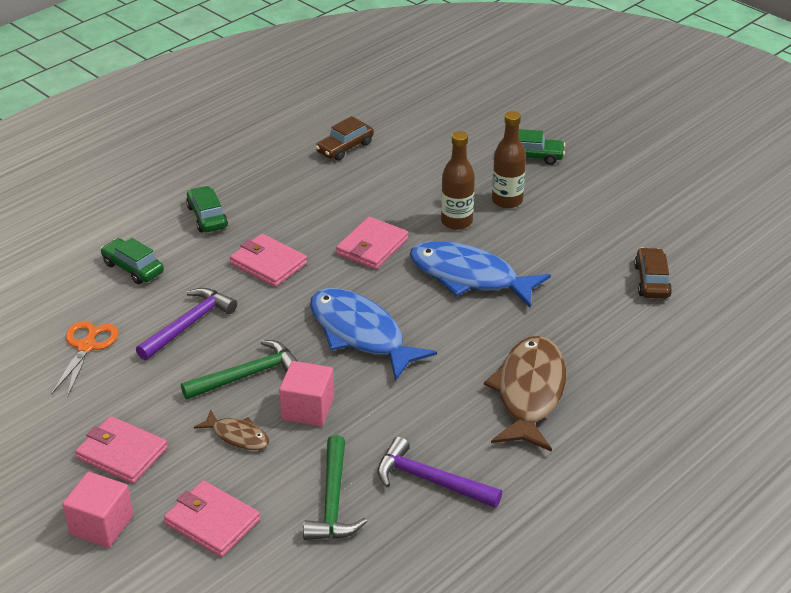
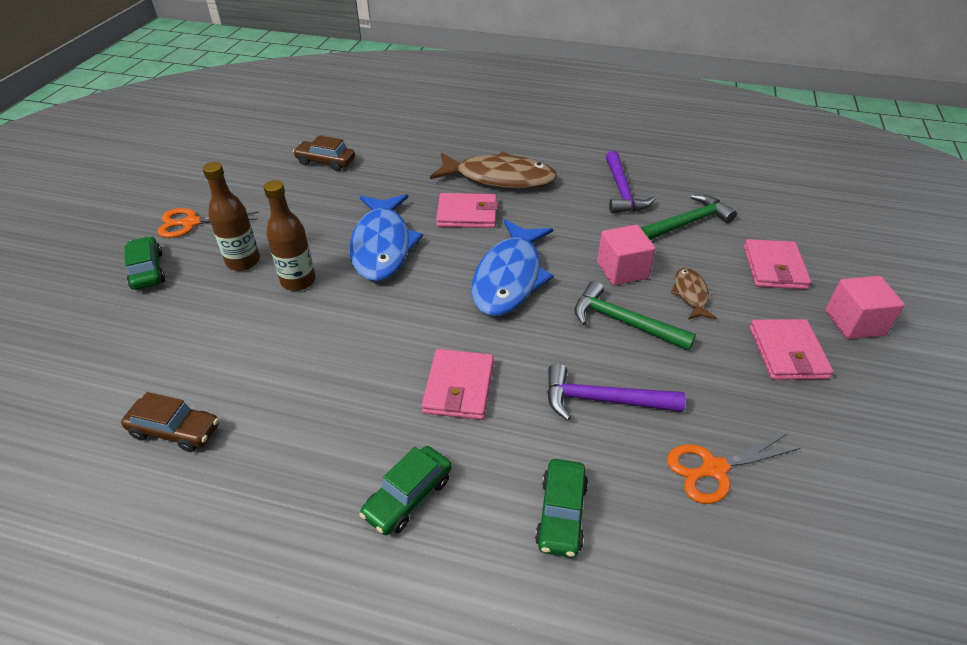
camera: 120 degrees left, 5 degrees up
pink wallet [336,217,408,269] -> pink wallet moved to [436,193,498,228]
brown fish [484,336,566,452] -> brown fish turned 150 degrees counterclockwise [430,151,557,189]
brown car [634,248,672,299] -> brown car turned 45 degrees clockwise [293,135,355,171]
none -> orange scissors [157,208,259,238]

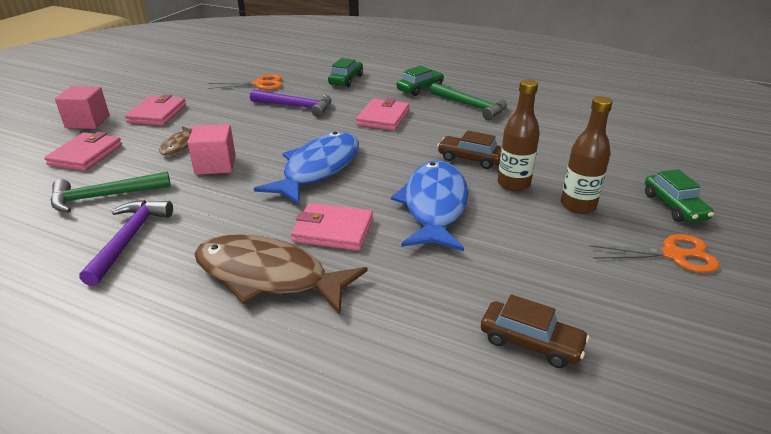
camera: 170 degrees left, 10 degrees down
brown car [121,392,219,452] -> brown car moved to [437,130,502,169]
green hammer [574,281,696,351] -> green hammer moved to [430,83,507,120]

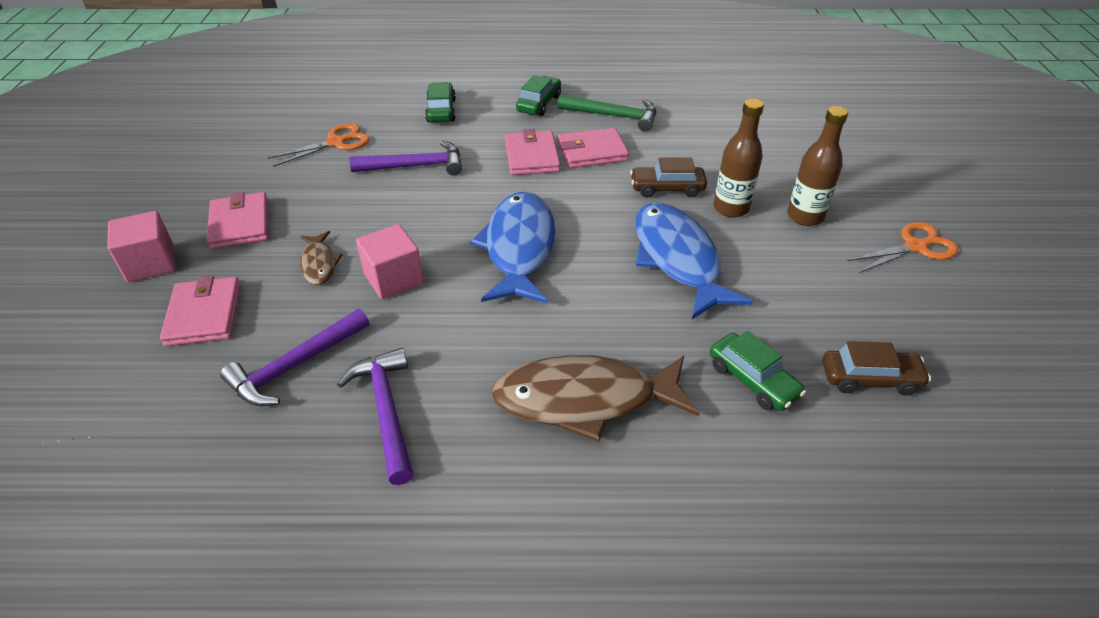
camera: 25 degrees left, 10 degrees up
green hammer [51,172,171,213] -> purple hammer [220,309,369,406]
pink wallet [291,203,373,251] -> pink wallet moved to [558,128,629,168]
green car [645,169,714,223] -> green car moved to [710,331,806,411]

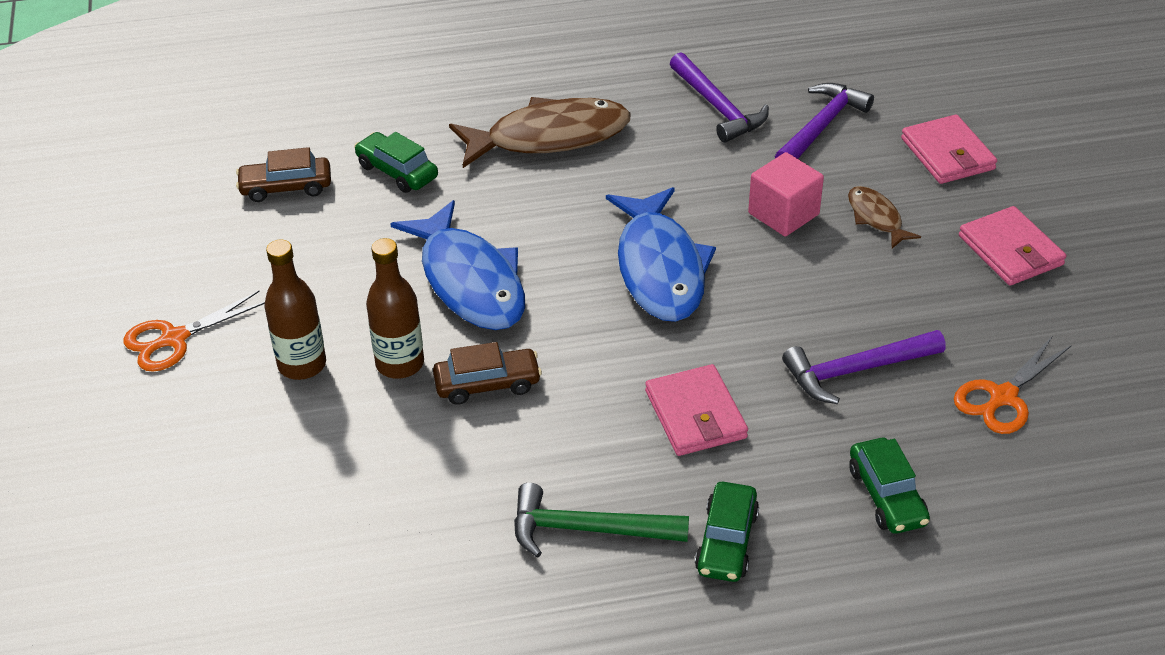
camera: 170 degrees right, 0 degrees up
pink cube [107,211,175,282] -> none
pink wallet [558,128,629,168] -> none

